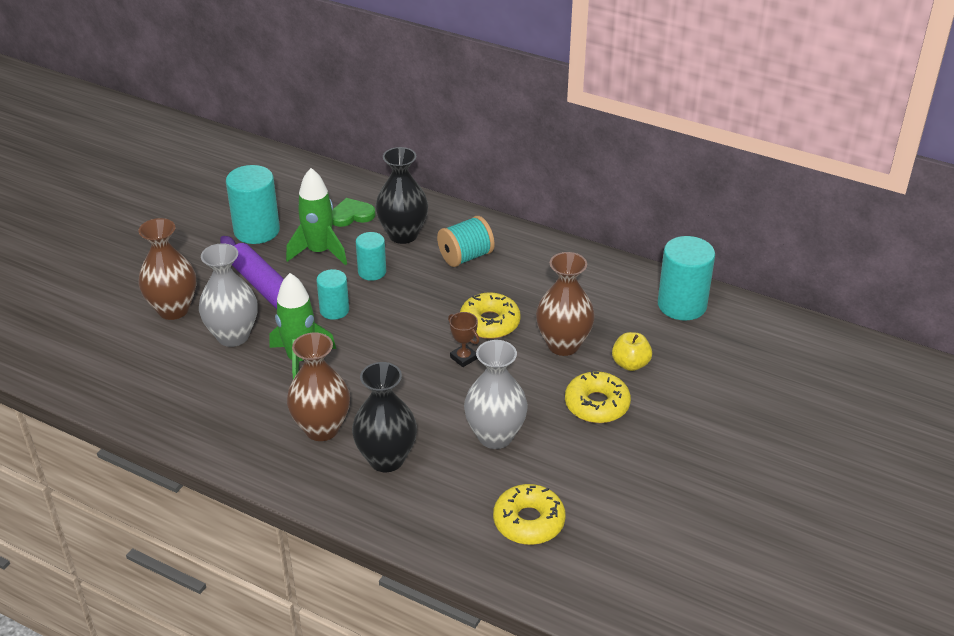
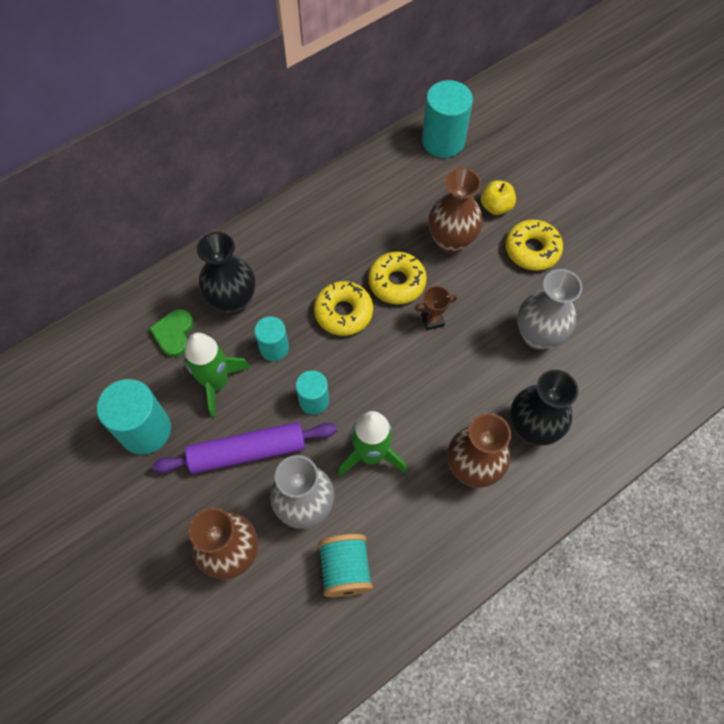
camera: 65 degrees left, 25 degrees up
turquoise spool [437,216,494,267] -> turquoise spool moved to [318,534,373,597]
yellow donut [493,484,566,545] -> yellow donut moved to [314,281,373,336]

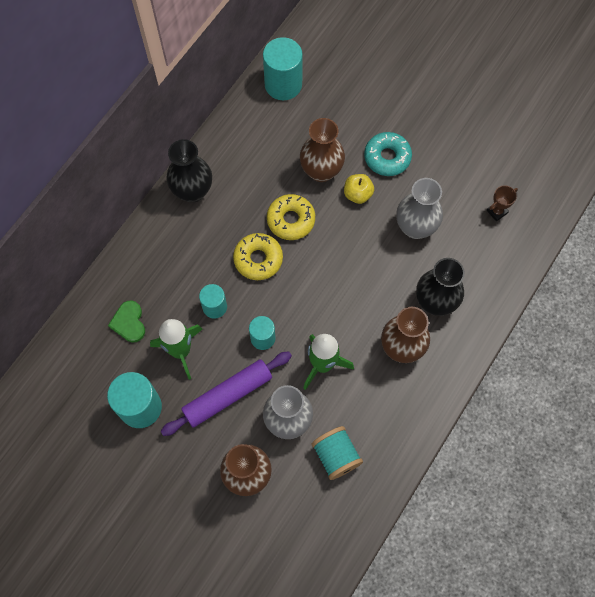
camera: 20 degrees left, 5 degrees up
black vase [197,232,255,315] -> black vase moved to [166,139,212,203]
brown trophy [415,286,457,330] -> brown trophy moved to [487,185,518,221]
yellow apple [481,180,516,215] -> yellow apple moved to [344,174,374,204]
yellow donut [505,219,563,271] -> turquoise donut [364,132,412,176]

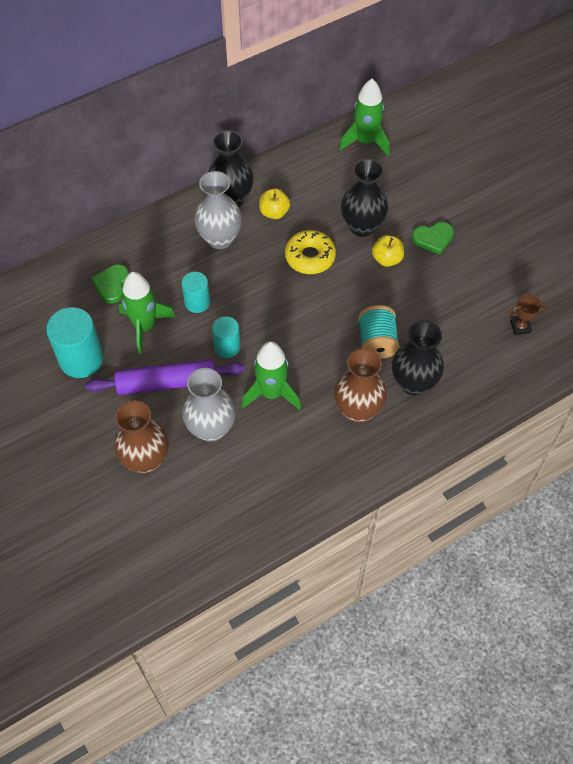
camera: 25 degrees right, 10 degrees down
yellow donut [233,233,283,280] -> none
turquoise cylinder [263,37,303,100] -> green rocket [339,79,390,156]
brown vase [300,118,345,182] -> black vase [341,159,388,237]
turquoise spool [311,426,363,480] -> turquoise spool moved to [358,305,400,359]
turquoise donut [364,132,412,176] -> green heart [412,222,454,254]
grey vase [396,178,443,239] -> grey vase moved to [194,171,242,249]
none -> yellow apple [259,188,290,219]

